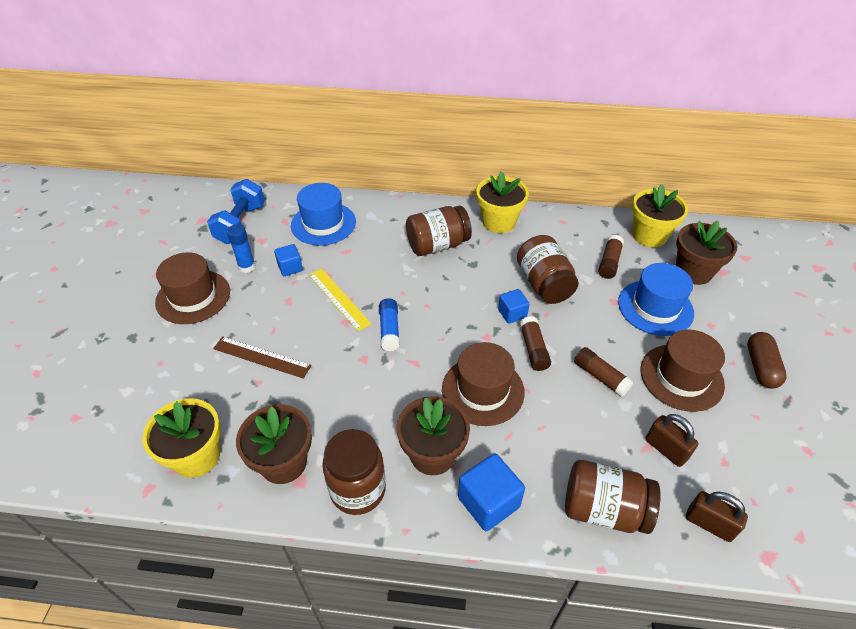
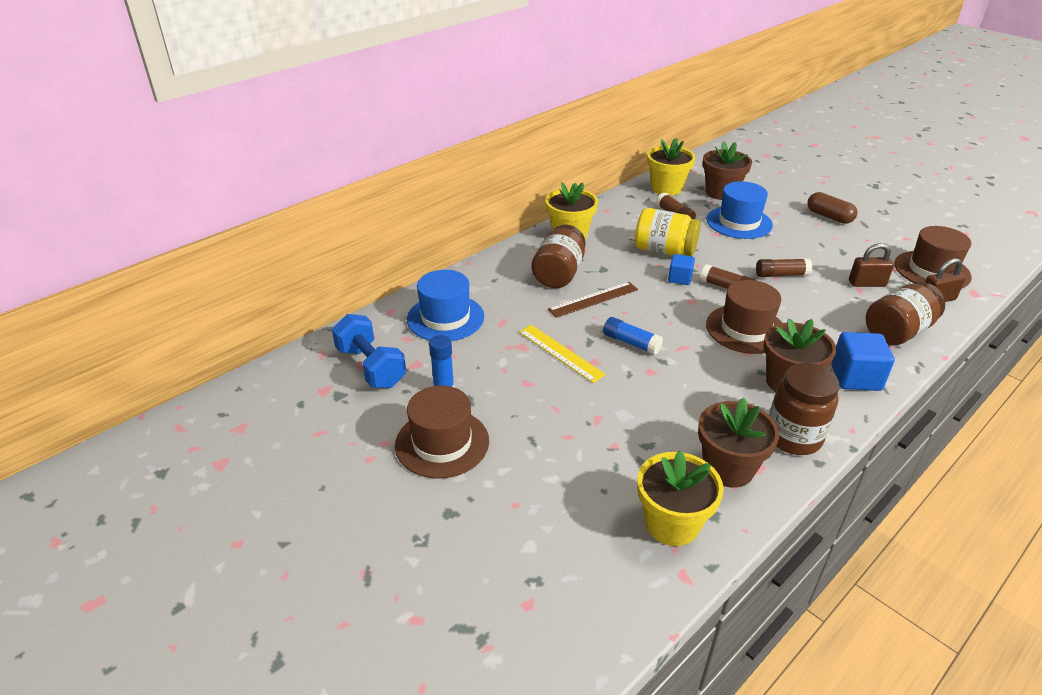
camera: 50 degrees left, 10 degrees down
brown ruler [213,336,312,379] -> brown ruler moved to [548,282,638,318]
blue cube [274,244,303,276] -> none
yellow ruler [309,269,372,331] -> yellow ruler turned 45 degrees clockwise [519,325,606,383]
brown jar [517,235,579,304] -> yellow jar [635,208,701,256]
brown hat [641,330,725,412] -> brown hat moved to [894,226,972,289]

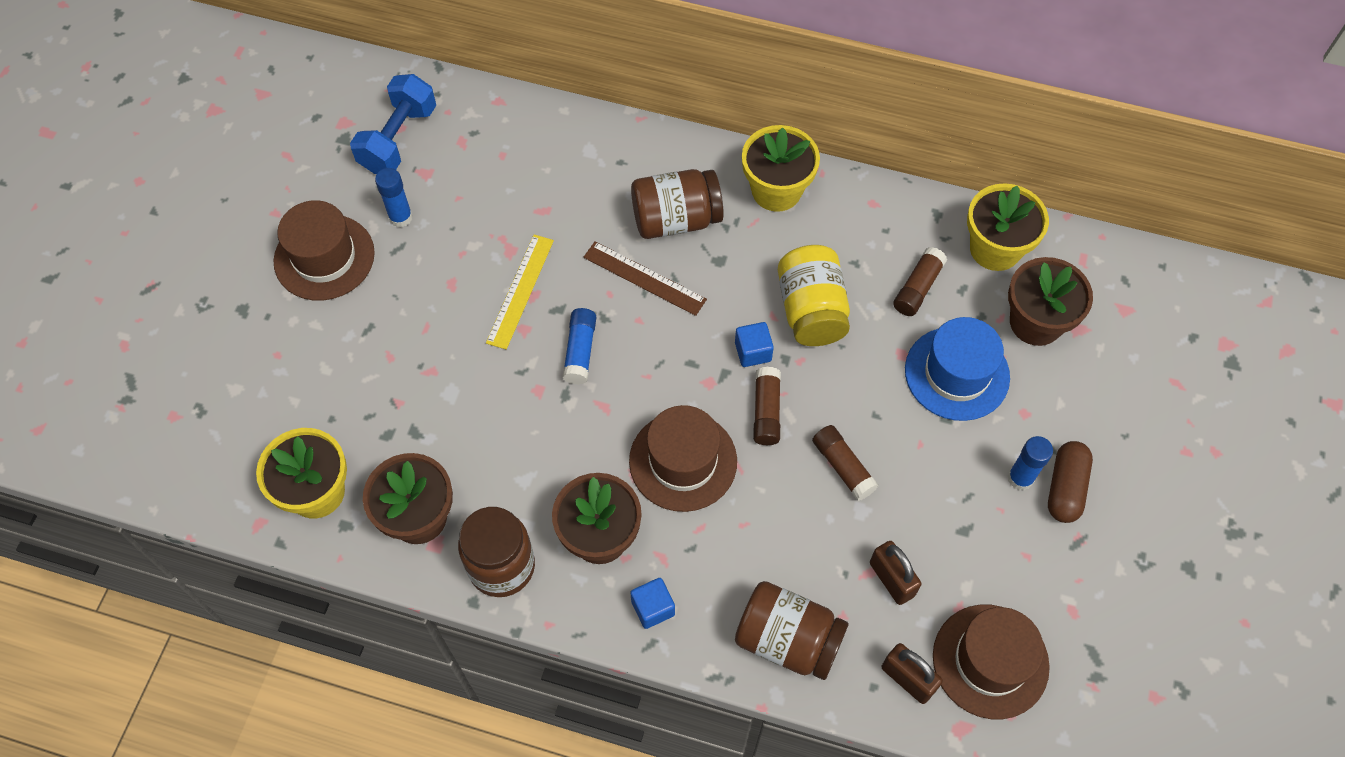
camera: 60 degrees right, 25 degrees up
blue hat [407,270,484,341] -> none
blue cube [831,332,895,391] -> blue cube [630,578,675,629], size x0.61
none -> blue glue stick [1008,436,1053,491]

